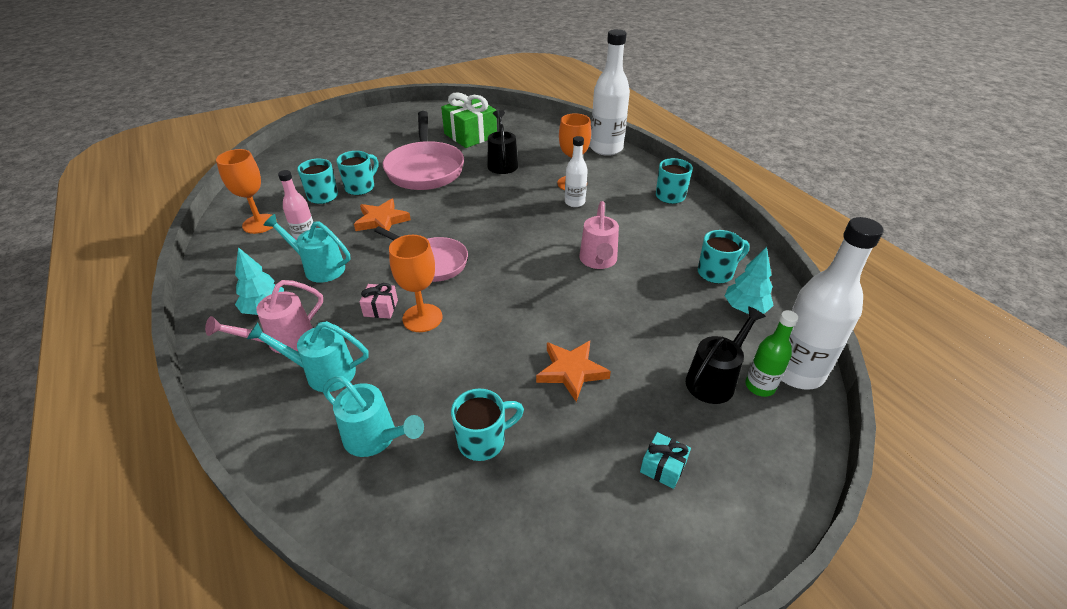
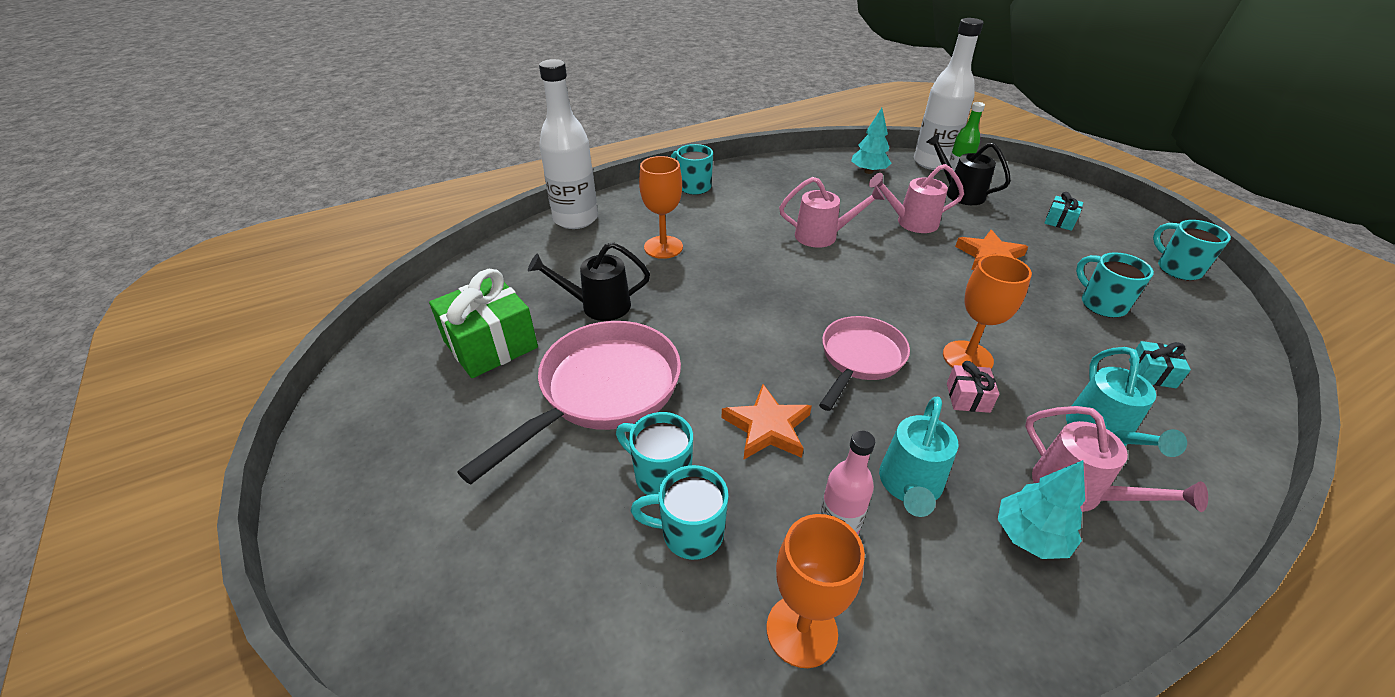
camera: 90 degrees left, 0 degrees up
turquoise watering can [323,376,424,457] -> turquoise gift [1129,341,1191,388]
pink pan [383,111,464,190] -> pink pan turned 45 degrees counterclockwise [457,321,681,484]
white bottle [565,136,588,207] -> none
turquoise mug [698,230,749,284] -> turquoise mug moved to [1153,220,1231,280]
none -> pink watering can [869,164,964,233]

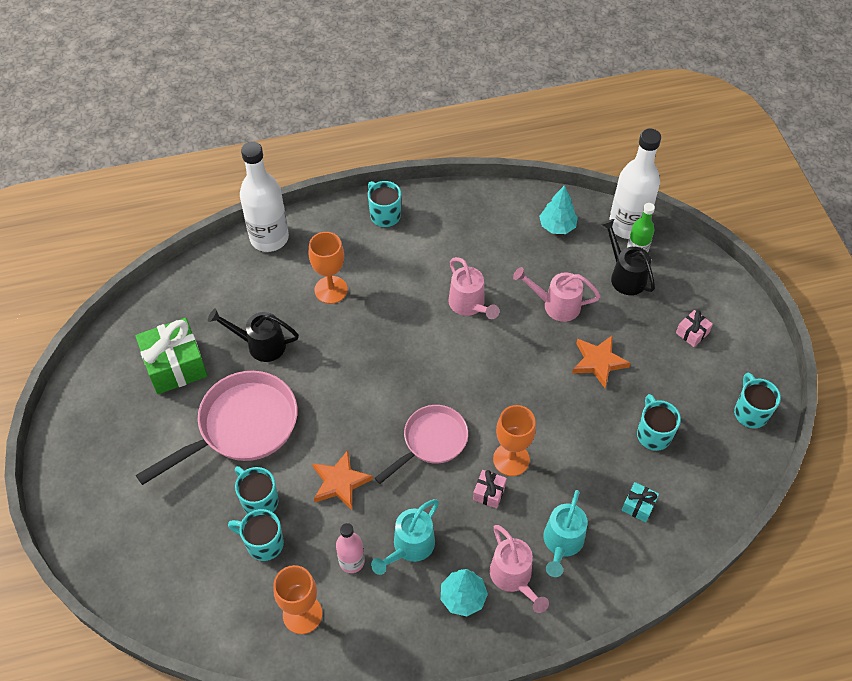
camera: 15 degrees right, 15 degrees up
pink watering can [779,177,885,248] -> pink watering can turned 45 degrees clockwise [449,257,499,319]
turquoise gift [1045,192,1083,231] -> pink gift [676,310,713,347]

